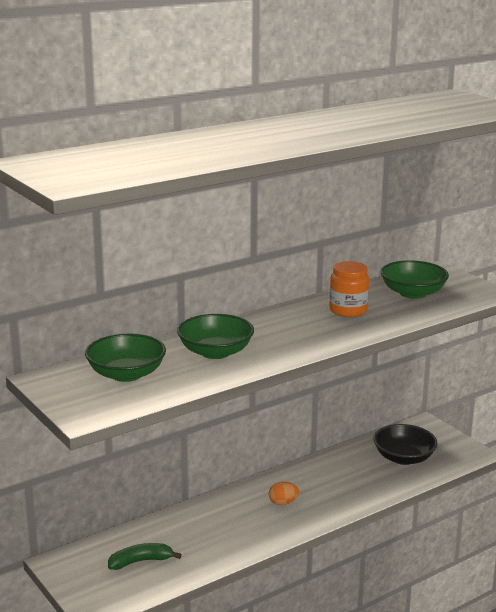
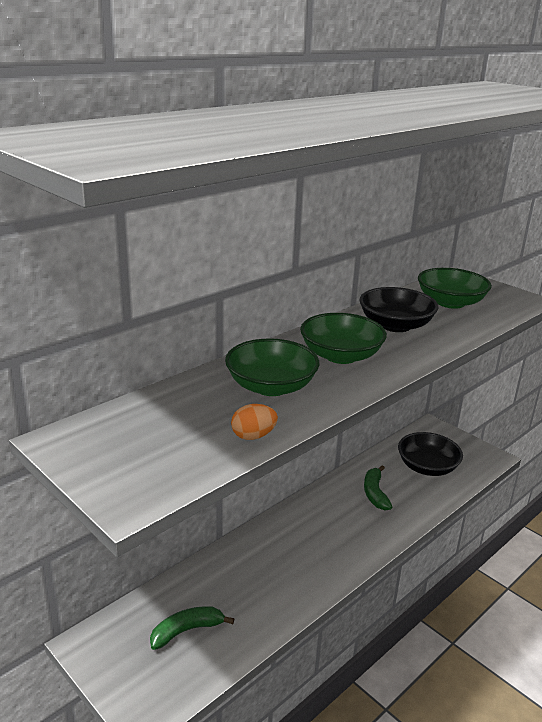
camera: 10 degrees left, 5 degrees up
green bowl [85,334,166,382] -> green bowl moved to [300,313,387,364]
orange egg [269,482,299,505] -> orange egg moved to [231,404,278,440]
orange jar [329,261,369,317] -> black bowl [359,287,438,332]
none -> green banana [364,465,392,510]

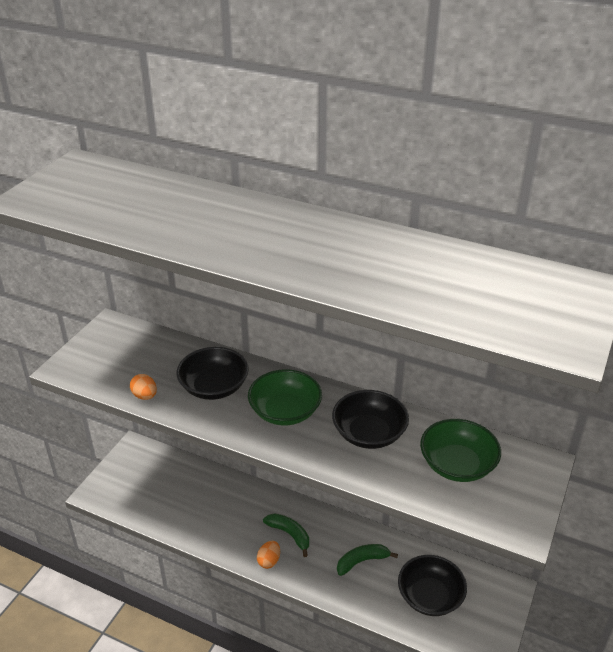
camera: 70 degrees right, 10 degrees up
green banana [150,606,234,650] -> green banana moved to [263,513,309,557]
green bowl [225,338,319,396] -> black bowl [177,347,249,400]
none -> orange egg [257,541,280,569]

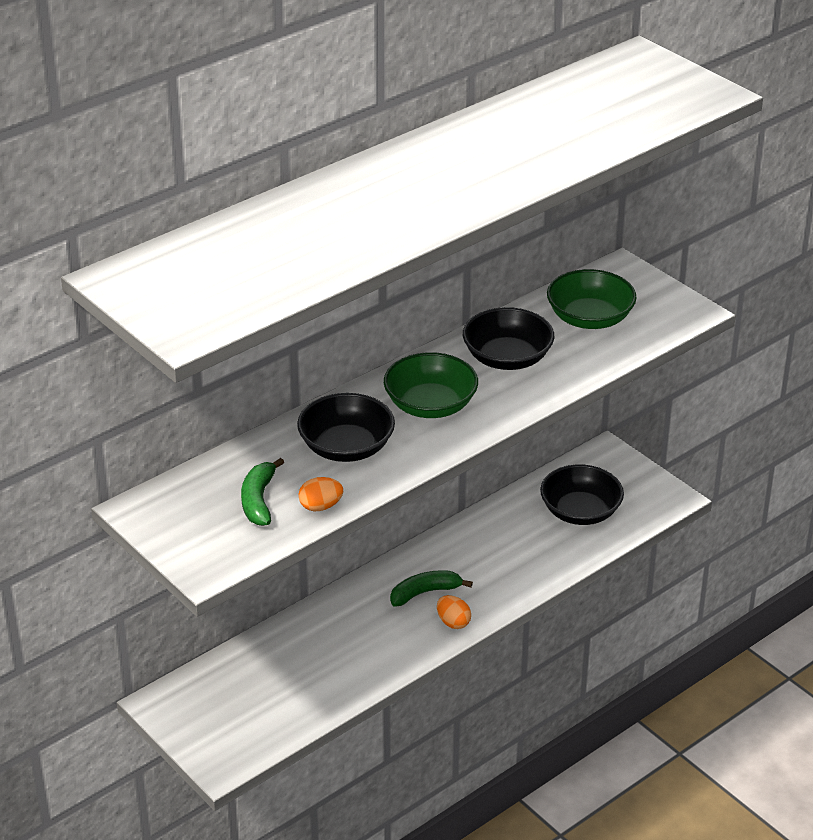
camera: 65 degrees left, 0 degrees up
green banana [337,544,398,576] -> green banana moved to [241,458,284,526]

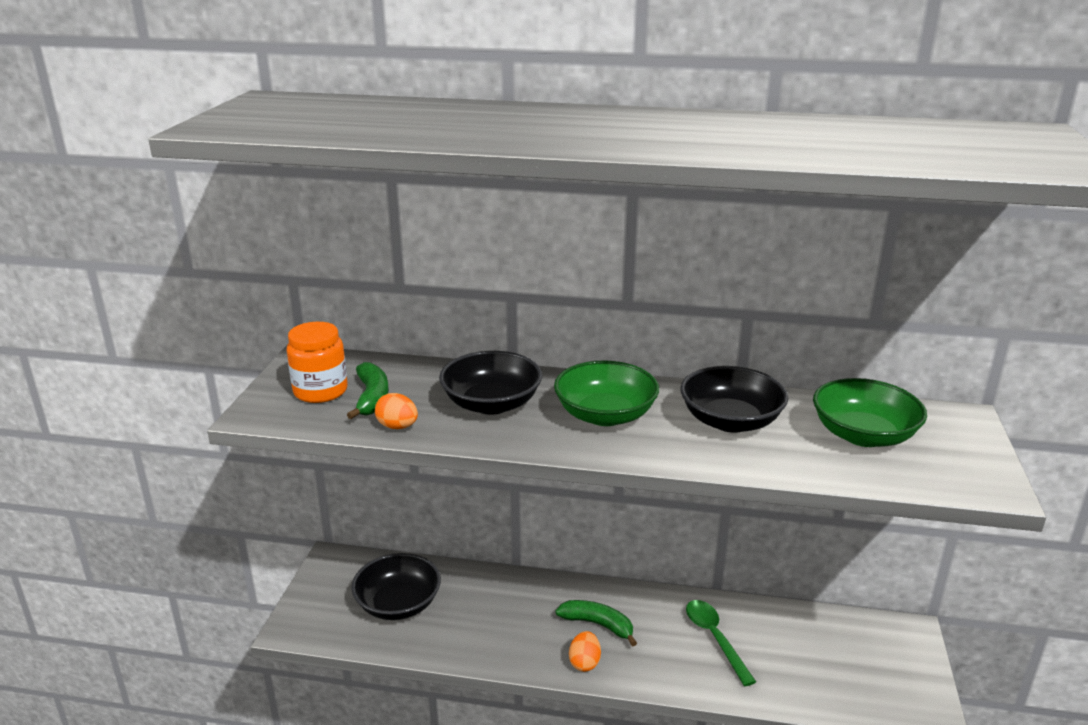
camera: 50 degrees right, 10 degrees down
green banana [241,458,284,526] -> green banana turned 120 degrees clockwise [347,362,389,419]
black bowl [540,465,624,525] -> black bowl moved to [351,553,441,620]
none -> orange jar [287,322,348,403]
none -> green spoon [686,600,756,686]

